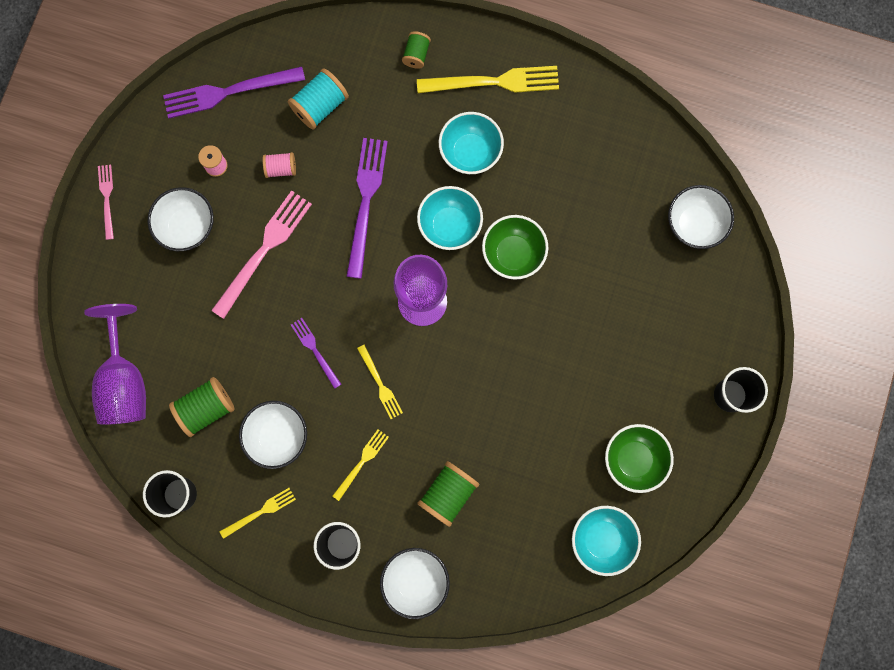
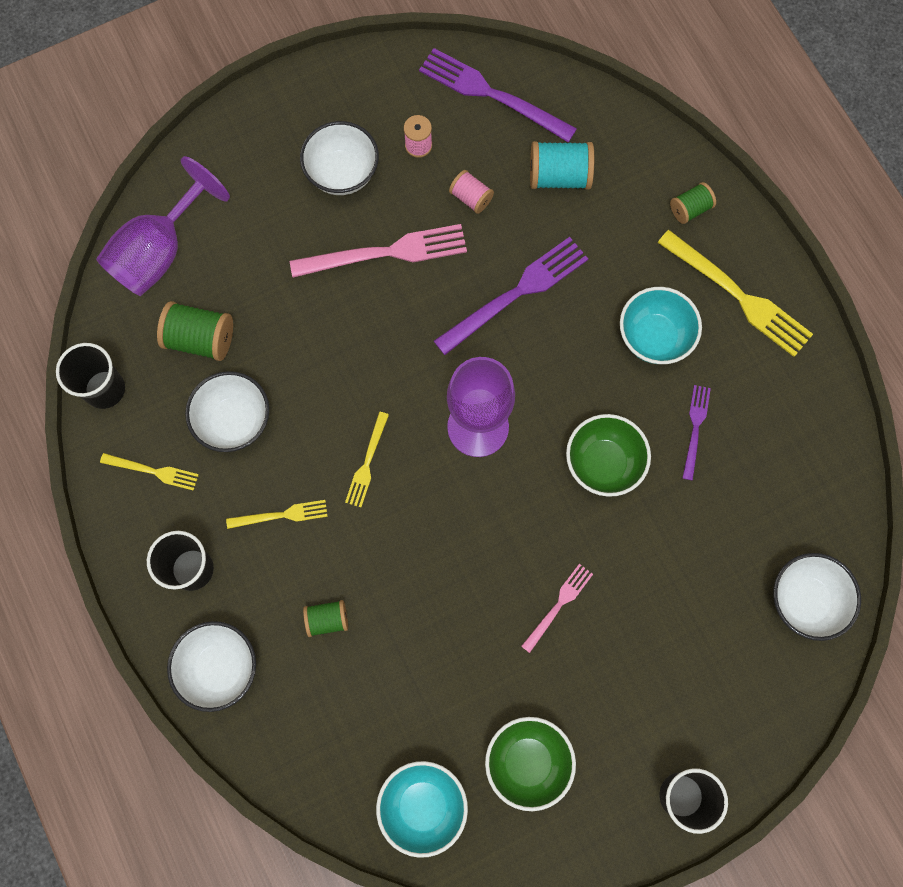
camera: 45 degrees right, 5 degrees down
pink fork [98,165,114,240] -> pink fork moved to [521,564,593,653]
purple fork [291,318,341,389] -> purple fork moved to [683,385,711,480]
turquoise bowl [417,186,483,250] -> none
green spool [417,461,479,527] -> green spool [303,600,348,637], size x0.61

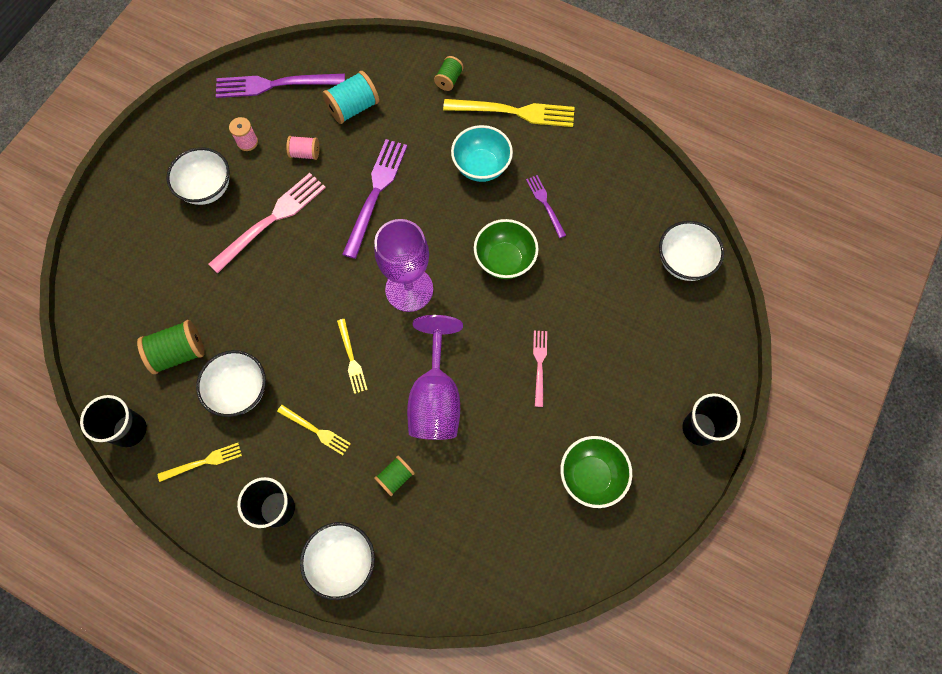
camera: 35 degrees left, 5 degrees down
purple goblet [96,156,230,296] -> purple goblet moved to [407,315,463,440]
yellow fork [226,500,328,529] -> yellow fork turned 75 degrees clockwise [277,405,351,455]
turquoise bowl [376,761,468,858] -> none

